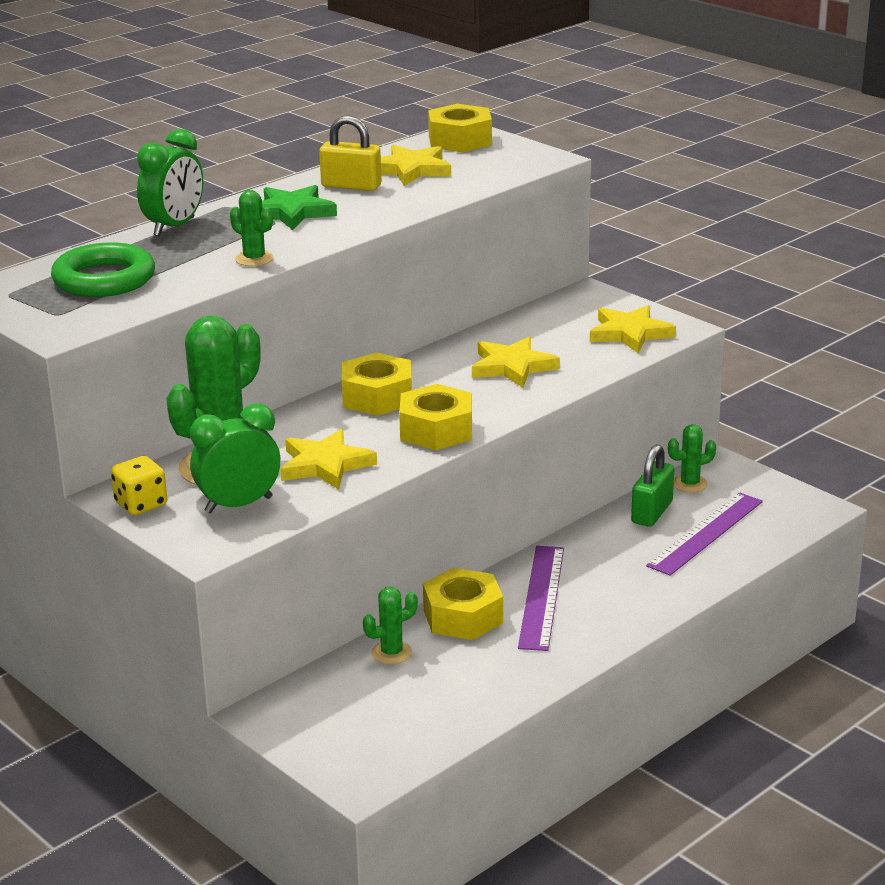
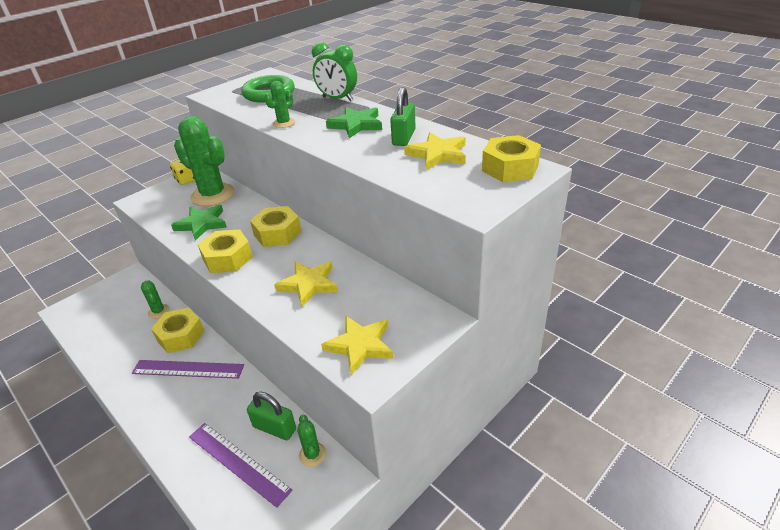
camera: 90 degrees right, 10 degrees up
green clock [190,403,280,513] -> none
yellow star [280,429,377,490] -> green star [171,205,227,241]
yellow padlock [319,115,381,191] -> green padlock [390,87,416,146]

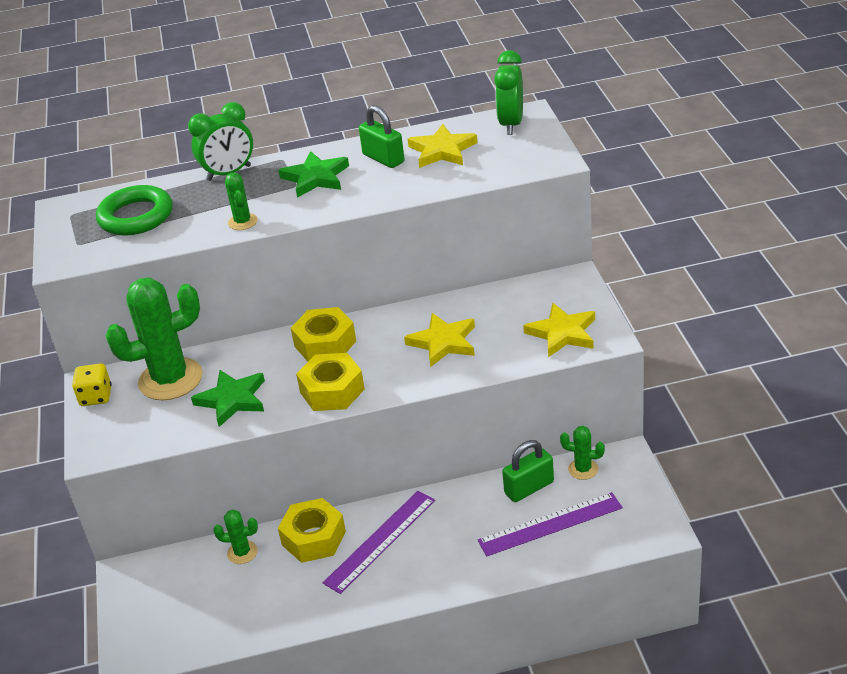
camera: 55 degrees left, 0 degrees up
yellow nut [482,135,541,182] -> green clock [494,50,523,135]

